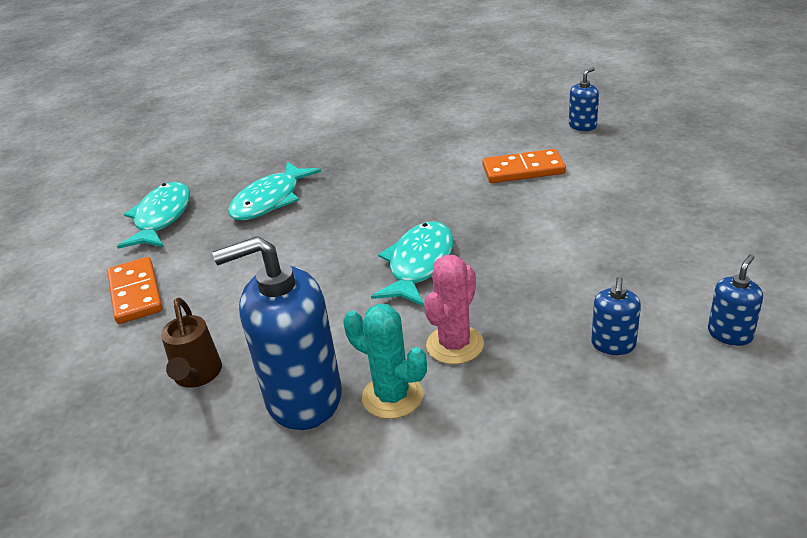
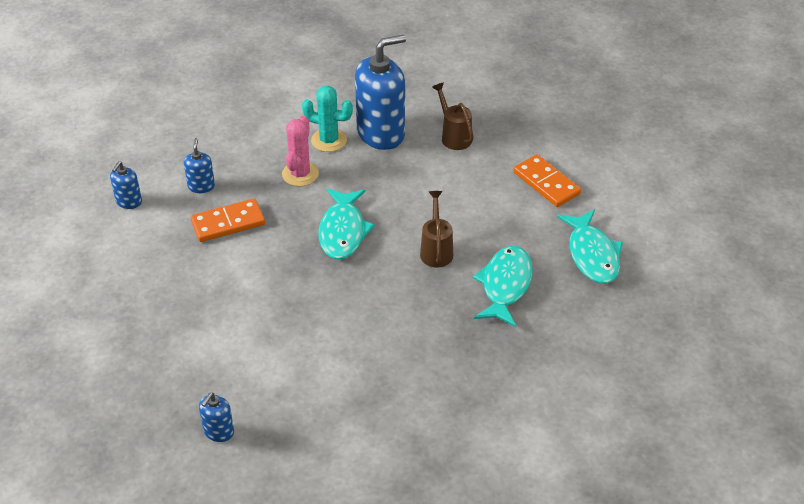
camera: 160 degrees right, 10 degrees up
orange domino [483,149,566,183] -> orange domino moved to [191,199,265,242]
none -> brown watering can [420,191,453,268]

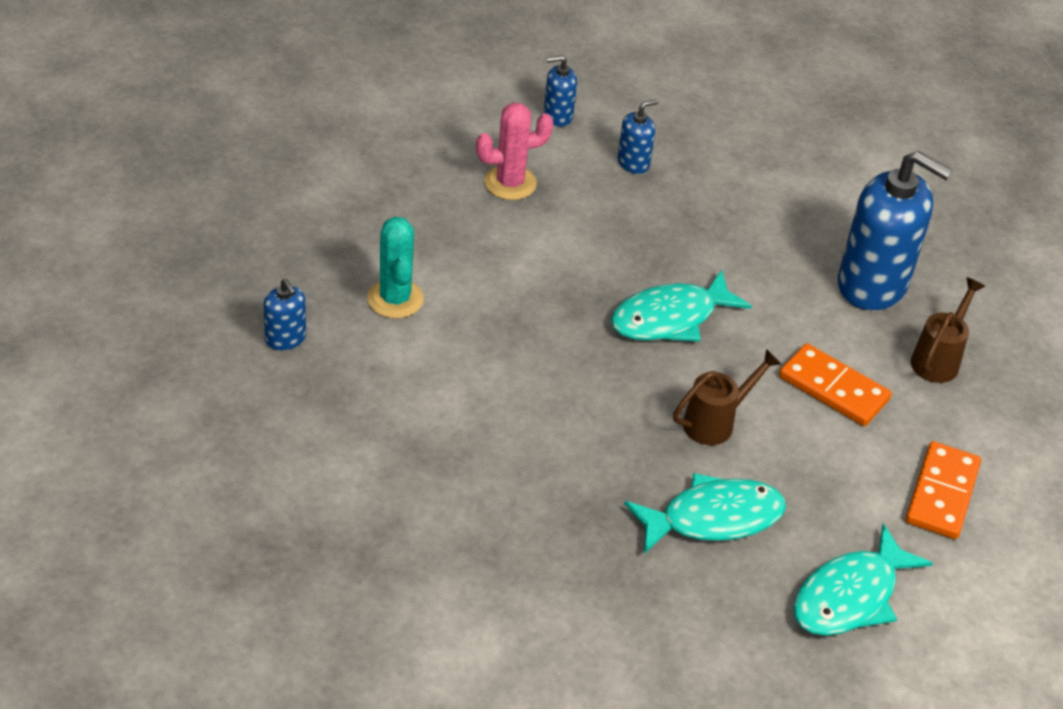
camera: 55 degrees right, 0 degrees up
orange domino [191,199,265,242] -> orange domino moved to [779,343,892,426]
blue soap dispenser [199,393,234,442] -> blue soap dispenser turned 120 degrees counterclockwise [263,279,306,350]
pink cactus [282,115,319,186] -> pink cactus moved to [476,102,553,200]
turquoise cactus [302,86,353,152] -> turquoise cactus moved to [367,216,424,318]

